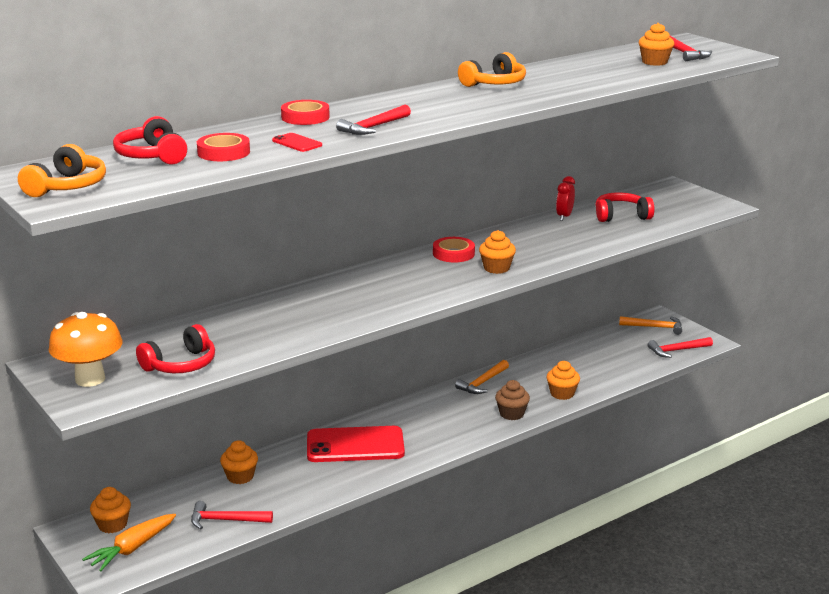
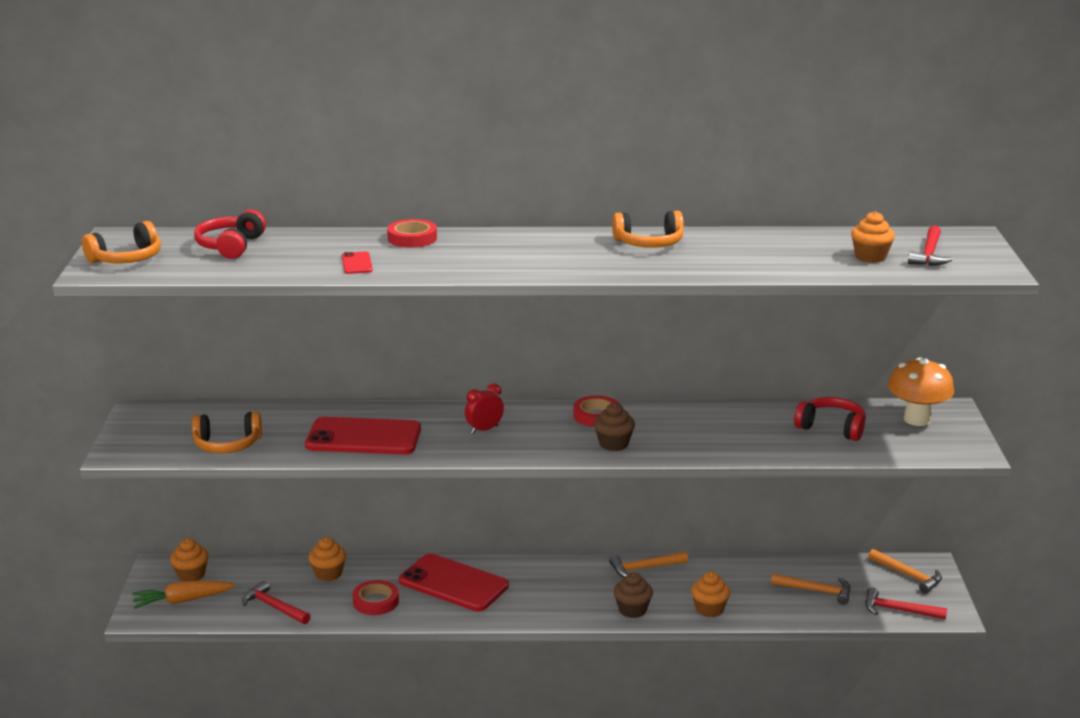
camera: 35 degrees right, 0 degrees up
orange mushroom [49,312,122,387] -> orange mushroom moved to [888,357,954,426]
red headphones [136,324,215,373] -> orange headphones [192,412,262,453]
red tape [197,133,250,161] -> red tape moved to [353,580,399,615]
red hammer [336,105,411,135] -> none
orange cupcake [479,230,516,274] -> brown cupcake [594,403,635,451]
red clock [556,176,575,221] -> red clock moved to [465,383,504,434]
none -> red phone [305,417,421,455]
none -> orange hammer [771,573,851,605]

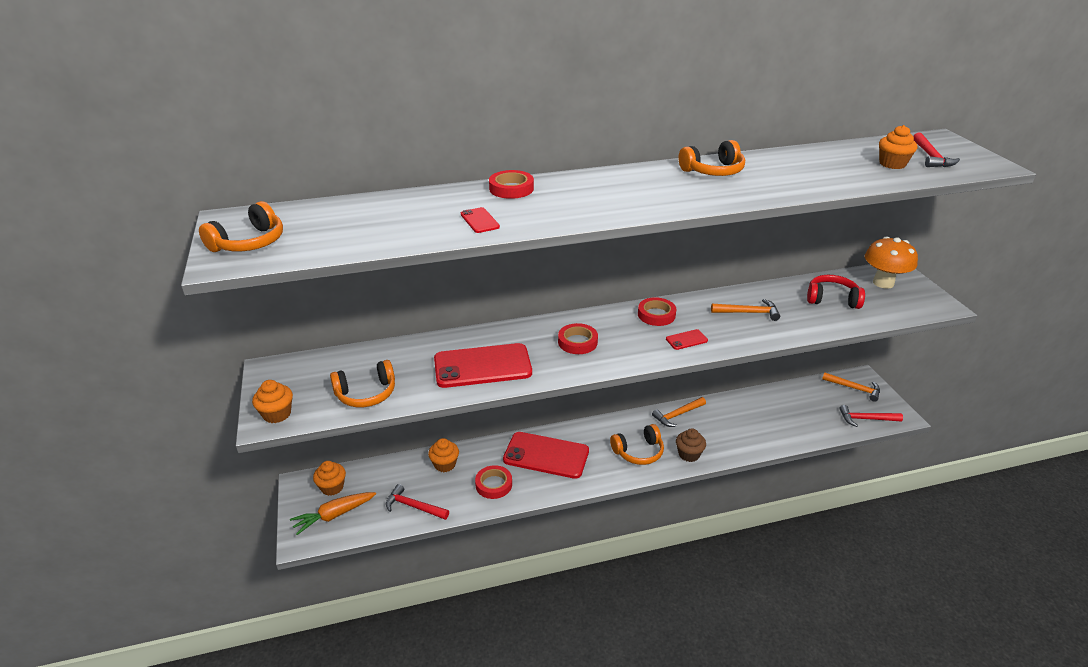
camera: 15 degrees left, 10 degrees up
red headphones [194,210,266,259] -> none
red clock [465,383,504,434] -> red tape [558,323,598,354]
brown cupcake [594,403,635,451] -> red phone [666,329,708,350]
orange cupcake [691,572,730,617] -> orange cupcake moved to [252,380,293,423]
orange hammer [771,573,851,605] -> orange hammer moved to [711,299,780,321]
none -> orange headphones [610,424,664,465]

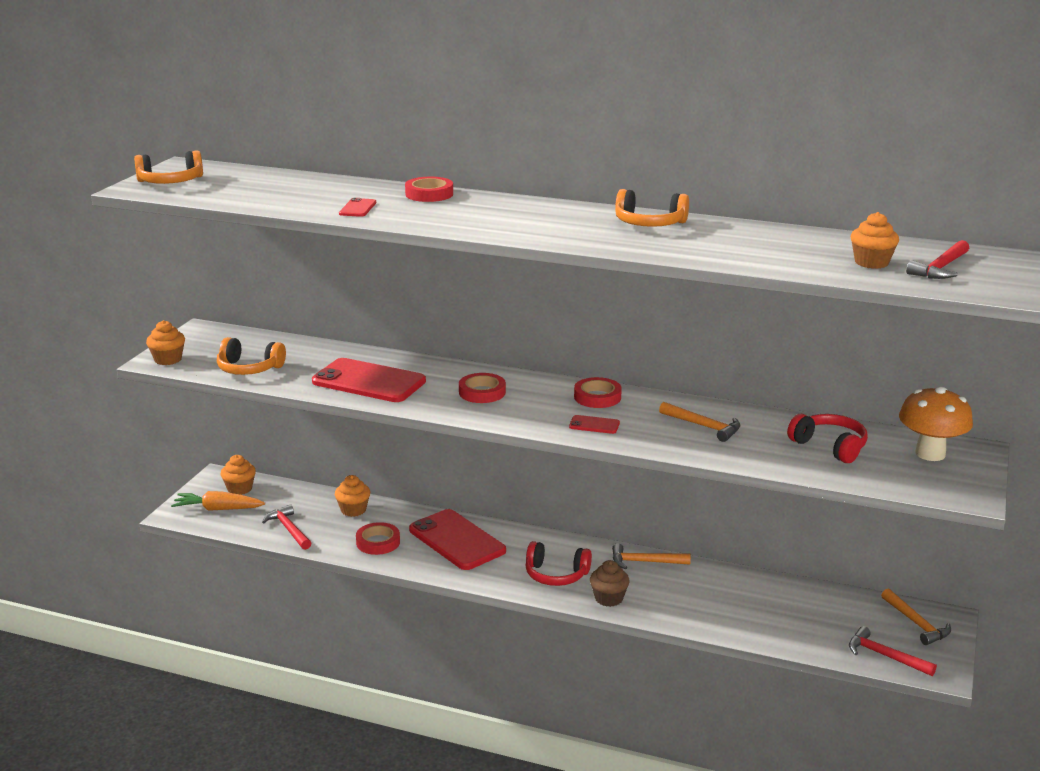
camera: 35 degrees right, 10 degrees down
orange headphones [610,424,664,465] -> red headphones [525,541,592,586]

